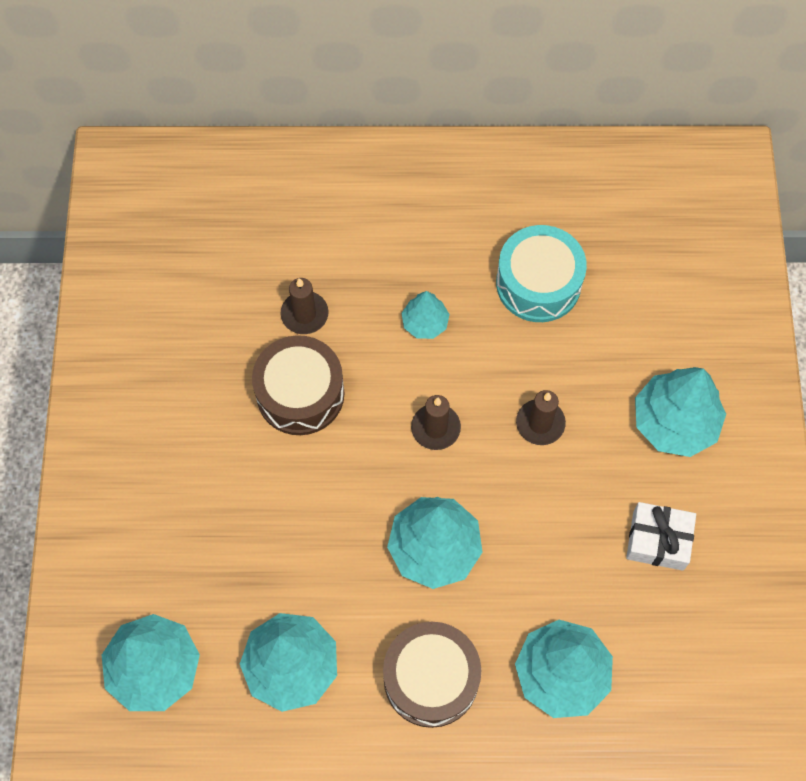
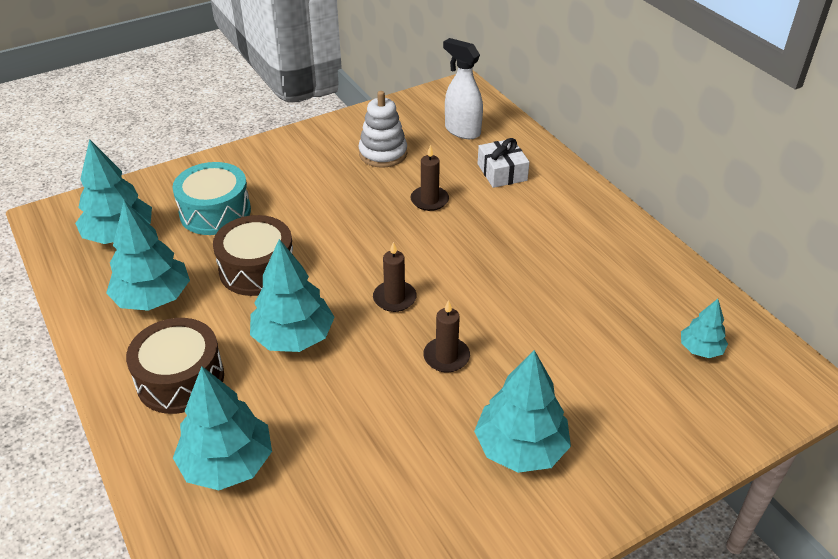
camera: 60 degrees right, 25 degrees down
brown drum [252,335,345,435] -> brown drum moved to [213,215,294,296]
turquoise tree [402,291,450,339] -> turquoise tree moved to [681,299,728,358]
turquoise drum [496,225,587,322] -> turquoise drum moved to [172,162,251,235]
white gift [626,502,696,571] -> white gift moved to [478,138,530,188]
none -> white stacking toy [358,91,407,168]
none -> white spray bottle [443,38,483,139]

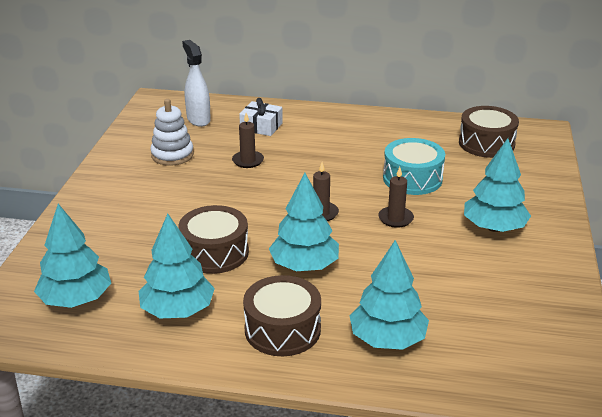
camera: 50 degrees left, 10 degrees down
turquoise drum [172,162,251,235] -> turquoise drum moved to [383,138,445,195]
white spray bottle [443,38,483,139] -> white spray bottle turned 75 degrees clockwise [182,40,211,127]
turquoise tree [681,299,728,358] -> brown drum [459,106,519,158]

